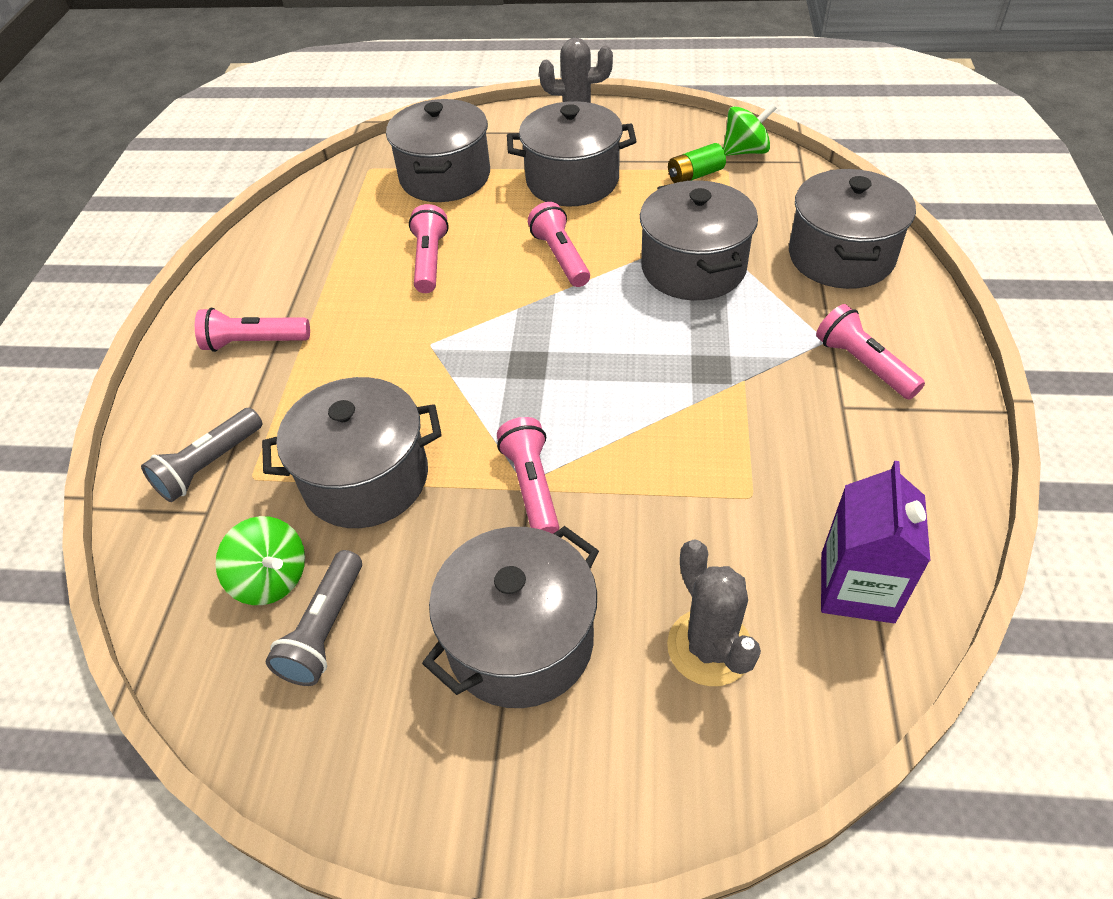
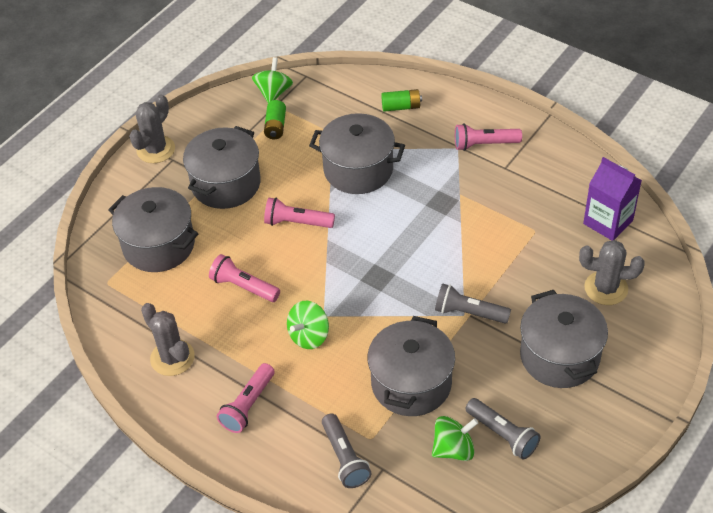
camera: 60 degrees left, 0 degrees up
pink flashlight [497,417,559,534] -> grey flashlight [435,283,511,324]
grey pot [789,169,916,289] -> green battery [381,89,422,112]
none -> grey cactus [141,303,195,376]
none -> green spinning top [287,301,329,349]

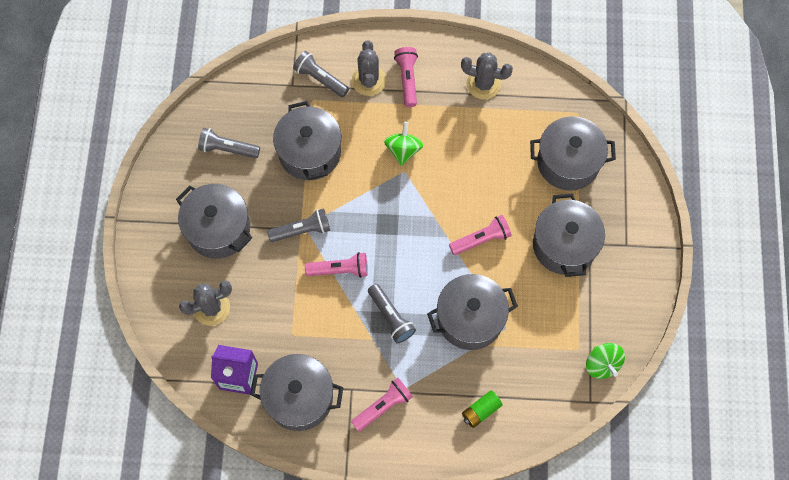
camera: 145 degrees right, 20 degrees up
grey cactus [129,94,175,163] -> grey cactus moved to [352,41,386,96]
pink flashlight [209,254,280,302] -> pink flashlight moved to [305,252,368,278]
green battery [264,100,286,139] -> none
green spinning top [432,416,478,461] -> none
none -> grey pot [250,354,343,431]
none -> grey flashlight [368,284,416,343]

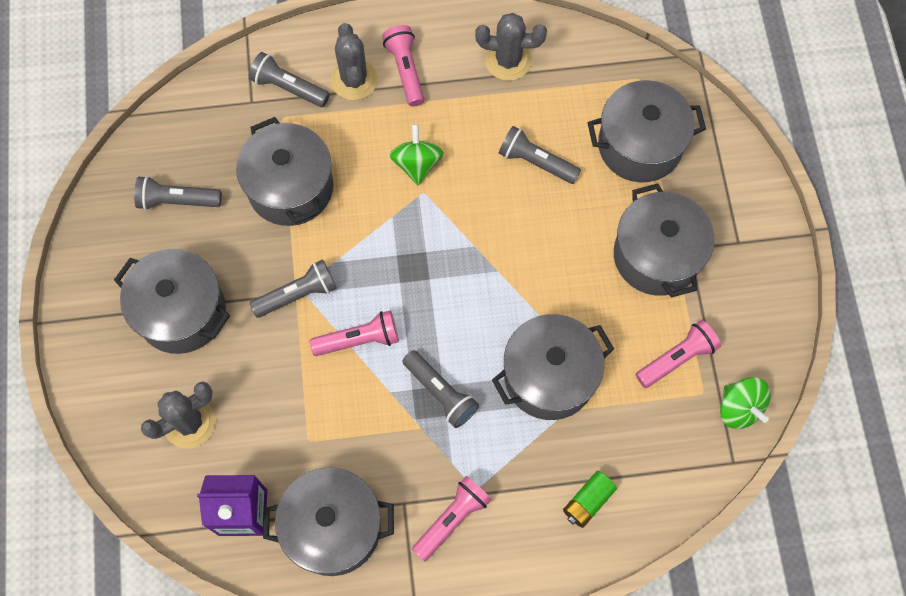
camera: 10 degrees left, 0 degrees up
pink flashlight [449,215,512,255] -> pink flashlight moved to [636,320,721,388]
none -> grey flashlight [499,126,581,184]

